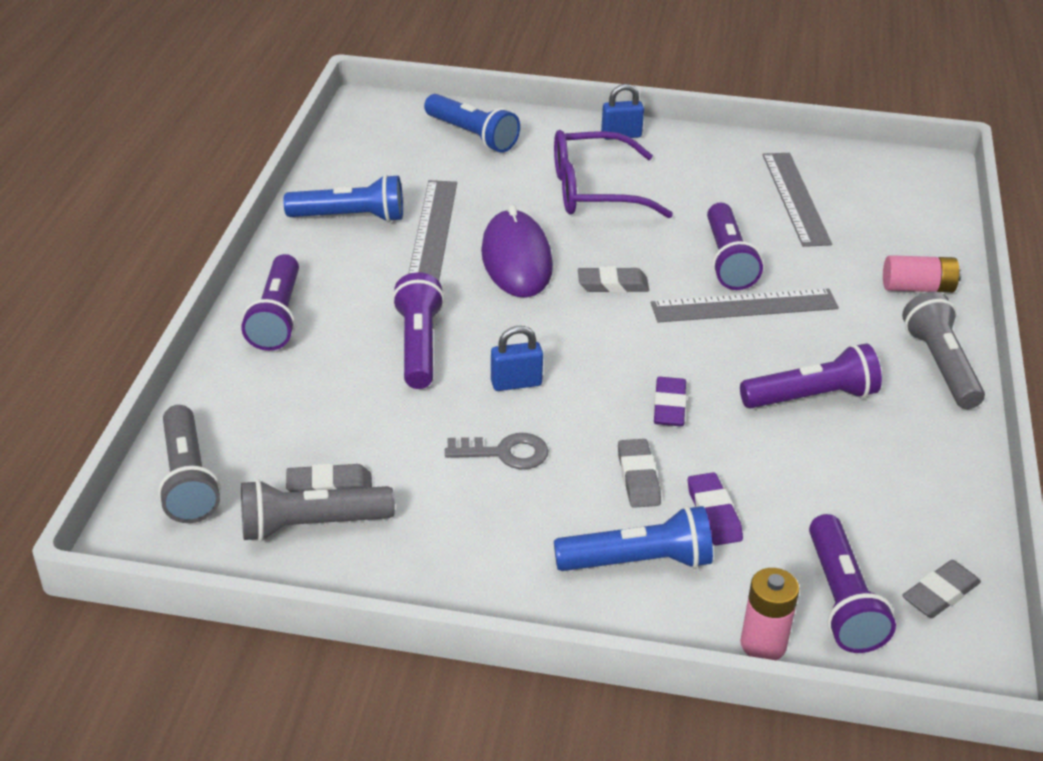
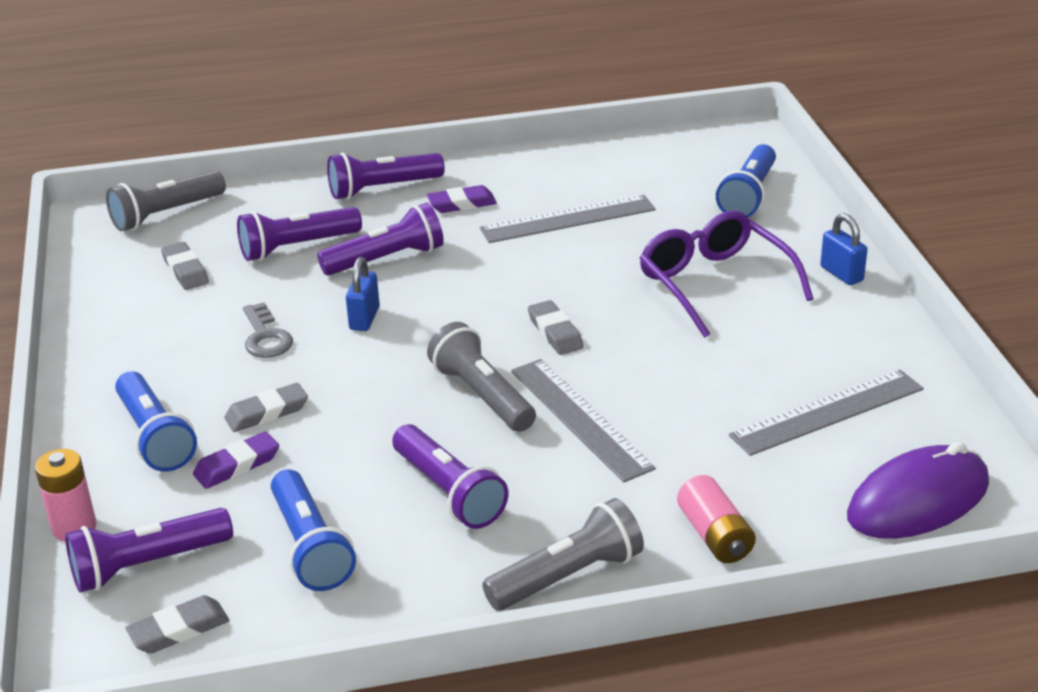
camera: 70 degrees right, 5 degrees down
grey flashlight [241,479,395,542] -> grey flashlight moved to [427,322,536,432]
blue flashlight [283,174,403,222] -> blue flashlight moved to [271,469,356,591]
purple mouse [481,204,553,298] -> purple mouse moved to [847,442,989,539]
blue padlock [491,326,543,391] -> blue padlock turned 45 degrees clockwise [346,257,380,331]
purple eraser [654,377,686,426] -> purple eraser moved to [427,185,497,213]
purple flashlight [707,203,763,290] -> purple flashlight moved to [237,207,362,261]
grey eraser [902,560,981,618] -> grey eraser turned 60 degrees counterclockwise [125,595,229,654]

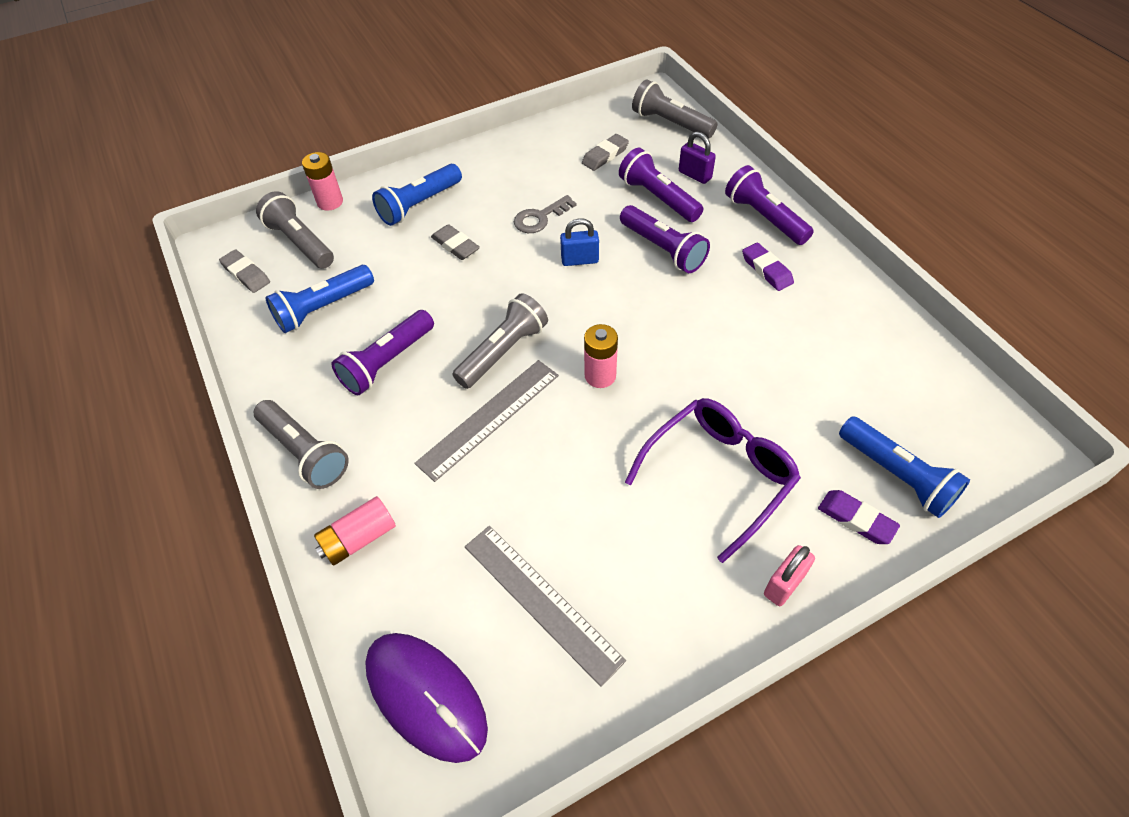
camera: 75 degrees right, 20 degrees up
purple flashlight [65,508,233,593] -> grey flashlight [256,191,334,269]
purple eraser [193,431,279,489] -> purple eraser moved to [818,490,900,544]
grey ruler [480,195,656,243] -> none
grey eraser [528,300,584,355] -> pink battery [584,324,618,388]
blue flashlight [716,144,776,217] -> blue flashlight turned 135 degrees counterclockwise [839,416,970,518]
blue padlock [820,213,868,285] -> pink padlock [764,545,815,606]
none -> purple padlock [679,132,716,184]

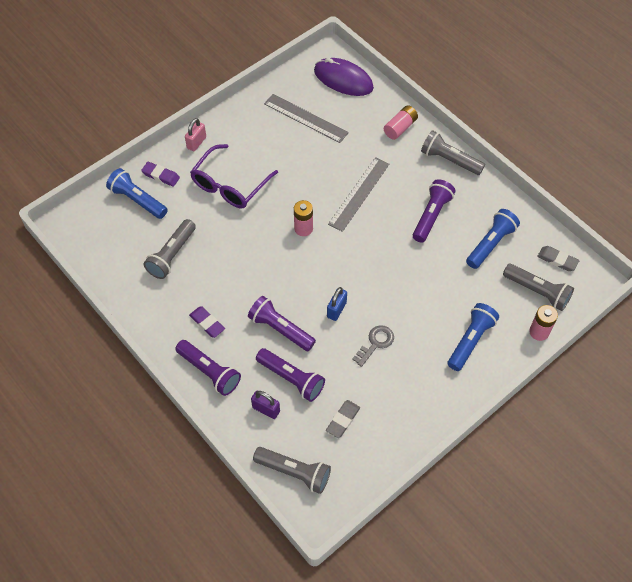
camera: 165 degrees right, 5 degrees up
grey eraser [431,224,480,260] -> none
grey flashlight [452,293,548,389] -> grey flashlight moved to [143,219,196,279]
blue padlock [560,218,599,266] -> blue padlock turned 45 degrees counterclockwise [327,287,347,321]

